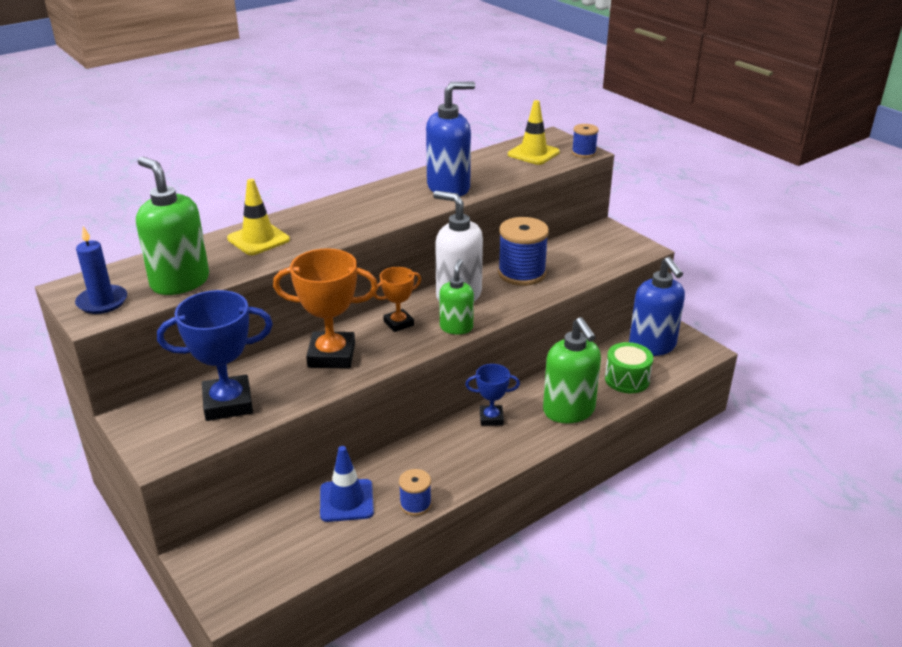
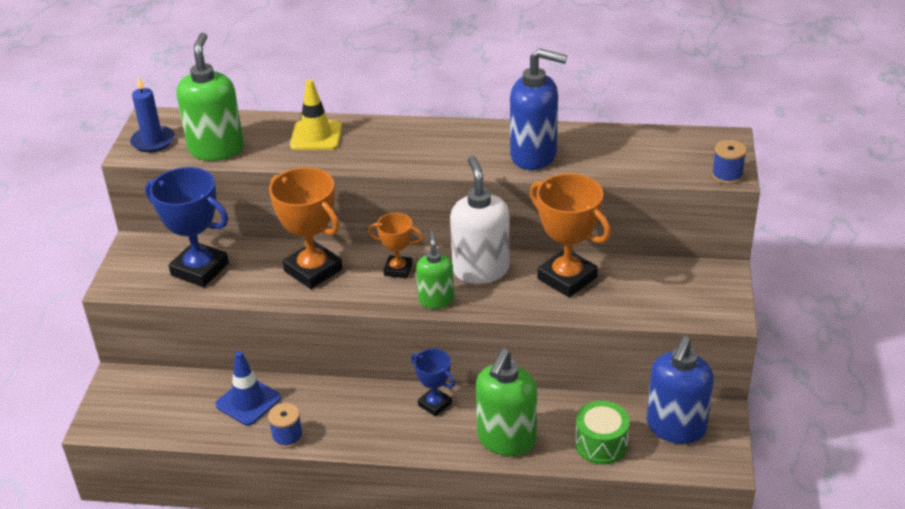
camera: 45 degrees right, 5 degrees up
green soap dispenser [439,259,474,335] -> green soap dispenser turned 60 degrees counterclockwise [416,230,454,309]
blue spool [498,217,549,286] -> orange trophy [530,173,611,297]
yellow traffic cone [508,100,560,165] -> none

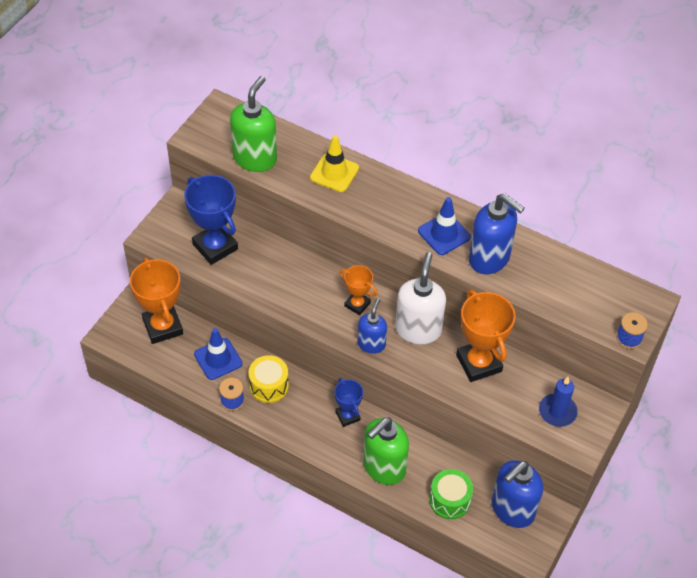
camera: 20 degrees right, 15 degrees up
blue candle [130,76,174,152] -> blue candle moved to [539,377,578,427]
orange trophy [269,167,342,289] -> orange trophy moved to [130,257,183,344]
green soap dispenser [416,230,454,309] -> blue soap dispenser [357,298,387,354]
none -> yellow drum [249,355,289,403]
none -> blue traffic cone [418,197,471,255]

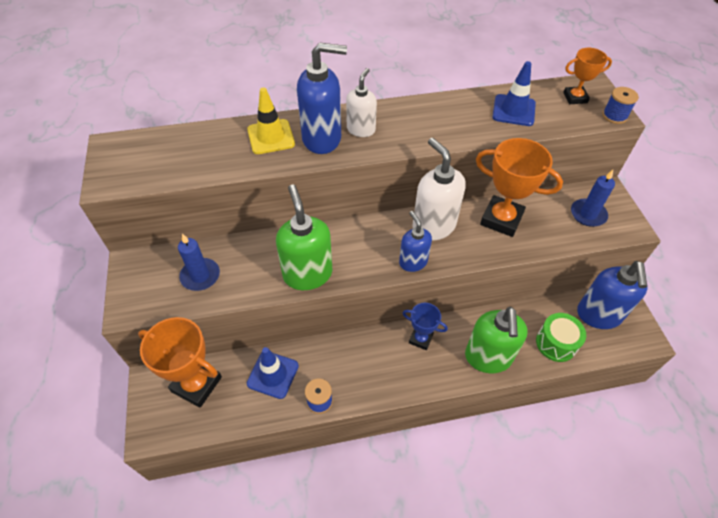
camera: 40 degrees left, 0 degrees up
blue trophy [184,175,238,265] -> blue candle [178,233,220,291]
green soap dispenser [230,76,277,172] -> green soap dispenser moved to [276,184,333,290]
yellow drum [249,355,289,403] -> none
orange trophy [339,265,378,315] -> orange trophy moved to [563,48,612,104]
blue traffic cone [418,197,471,255] -> blue traffic cone moved to [492,61,536,126]
blue soap dispenser [469,194,525,274] -> blue soap dispenser moved to [297,43,347,154]
none -> white soap dispenser [346,68,377,137]

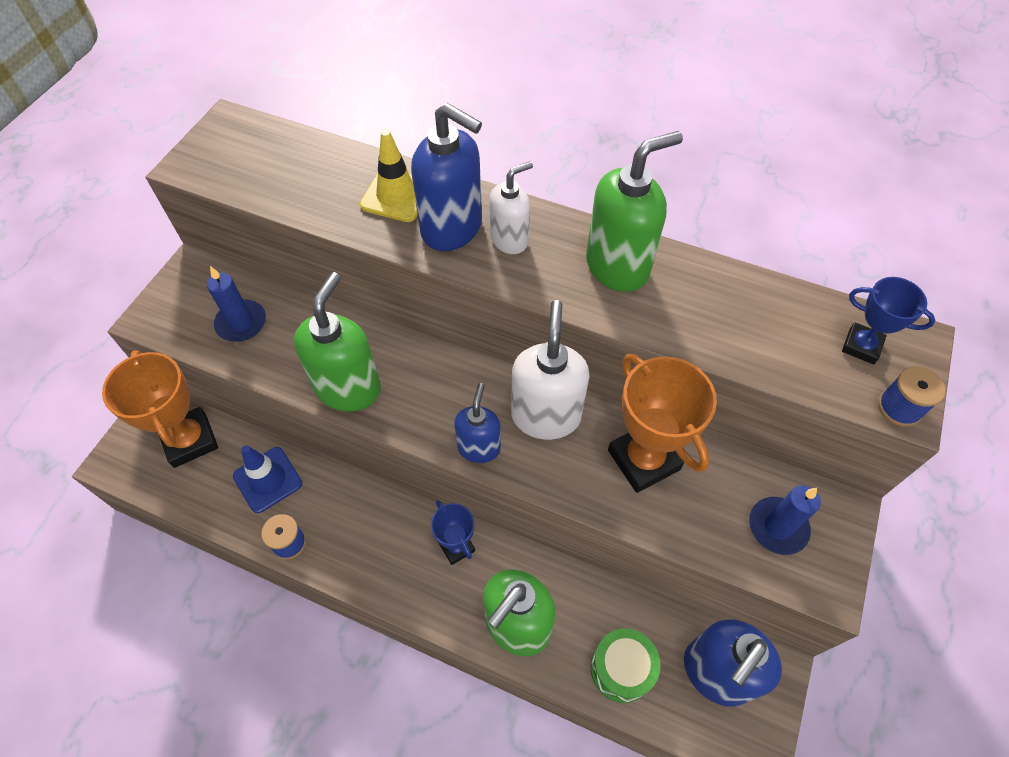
camera: 35 degrees right, 5 degrees up
blue traffic cone [492,61,536,126] -> none
orange trophy [563,48,612,104] -> blue trophy [842,277,935,364]
none -> green soap dispenser [586,131,683,292]

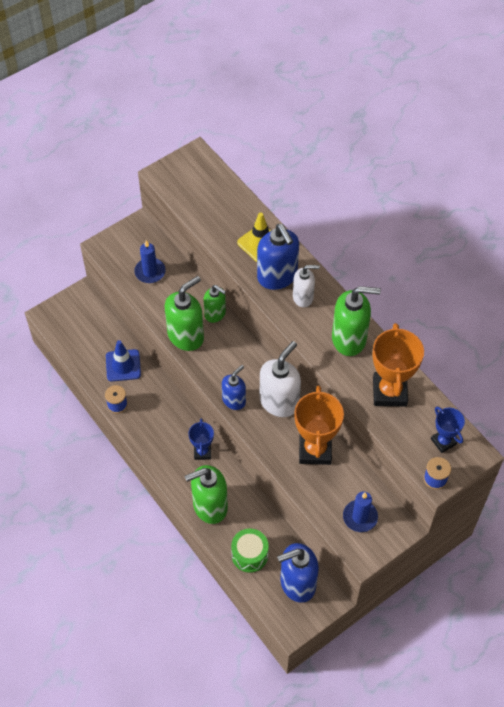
camera: 30 degrees right, 0 degrees up
orange trophy [102,350,218,468] -> orange trophy moved to [372,323,424,407]
none -> green soap dispenser [204,285,226,323]

